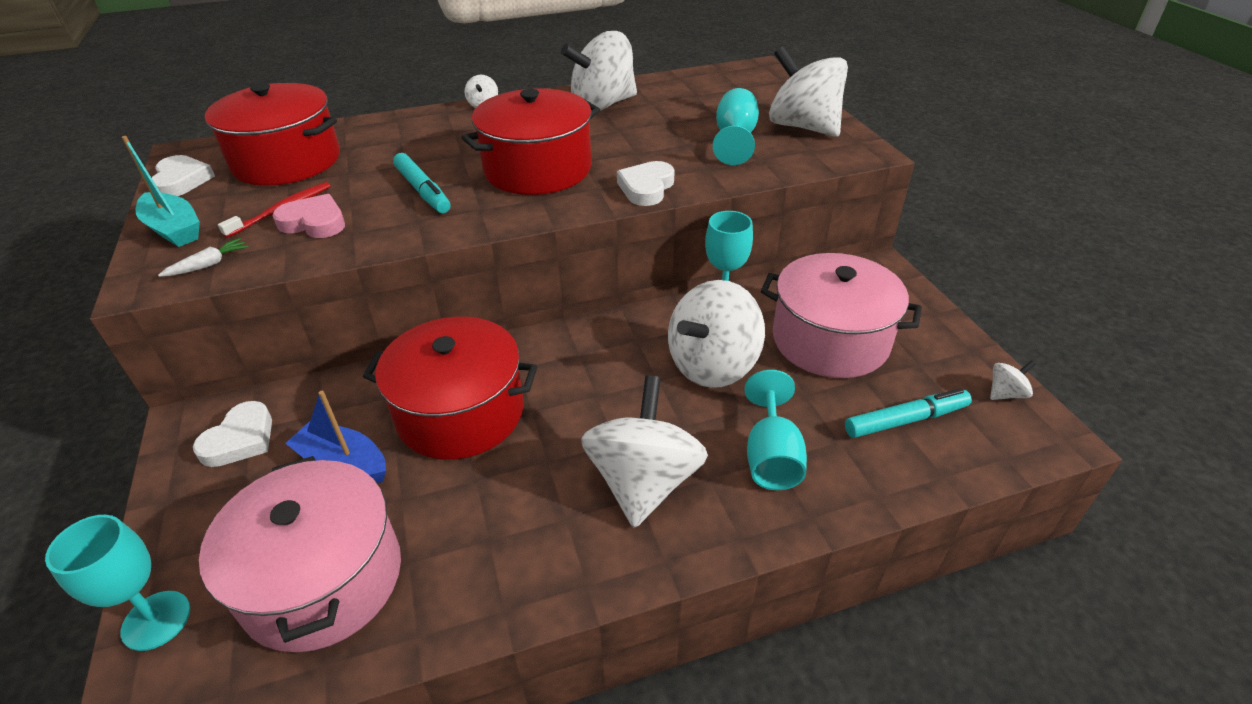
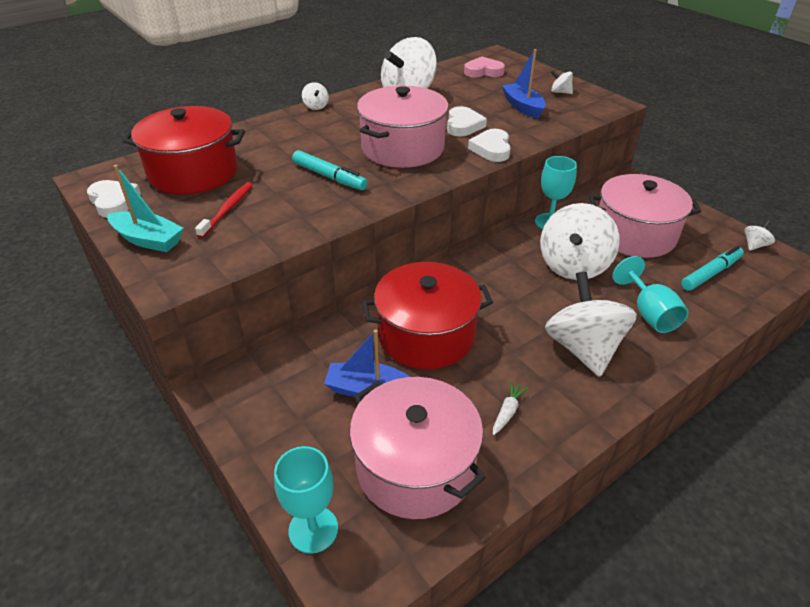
camera: 20 degrees left, 0 degrees up
white carrot [158,238,248,277] -> white carrot moved to [493,381,528,435]
white heart [193,401,272,467] -> white heart moved to [447,106,487,136]
pink heart [273,194,345,238] -> pink heart moved to [464,57,505,77]
red pot [461,88,600,195] -> pink pot [357,86,449,168]
turquoise goblet [713,88,759,165] -> blue boat [502,49,546,119]
white spinning top [769,46,848,137] -> white spinning top [551,70,573,94], size x0.41

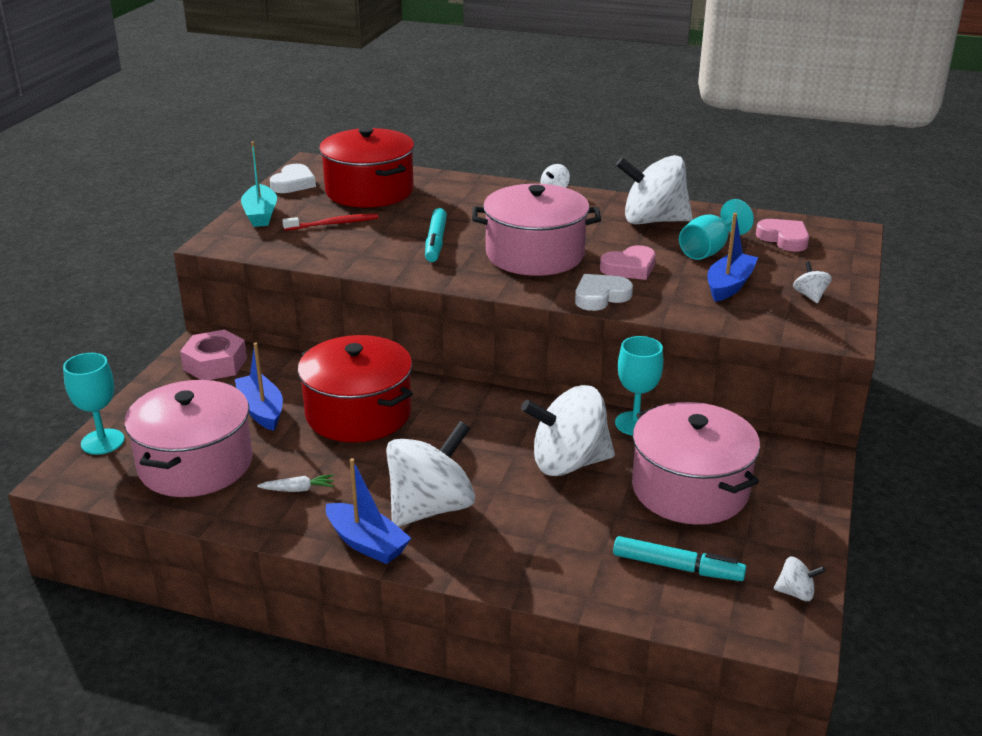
camera: 55 degrees right, 10 degrees down
white heart [447,106,487,136] -> pink heart [600,245,656,280]
turquoise goblet [613,256,688,333] -> turquoise goblet moved to [679,199,754,260]
none -> pink nut [180,330,247,380]
none -> blue boat [326,458,411,564]

